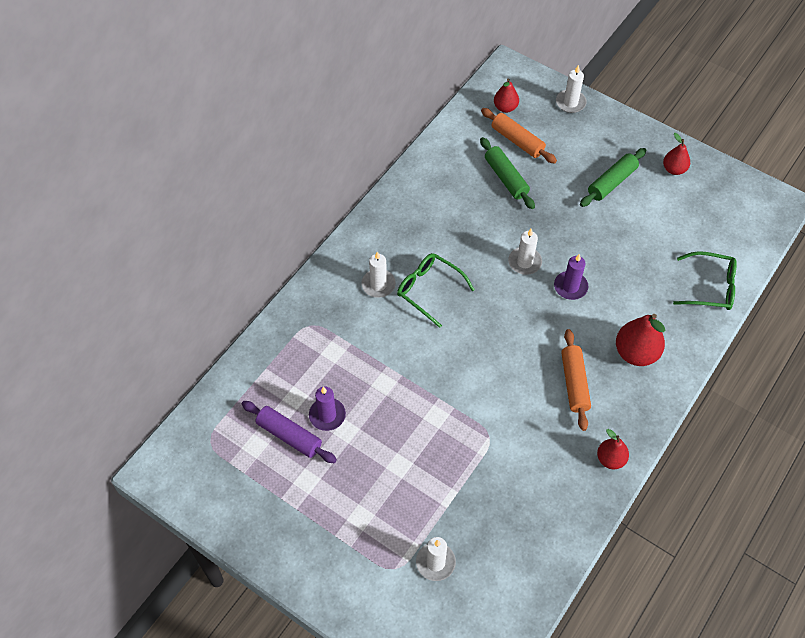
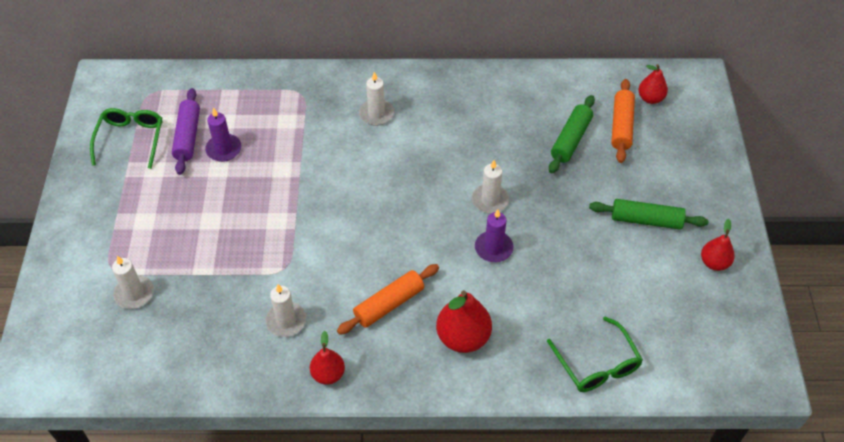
camera: 55 degrees right, 5 degrees down
green glasses [397,253,475,328] -> green glasses moved to [90,108,162,169]
white candle [556,65,587,113] -> white candle moved to [265,284,306,337]

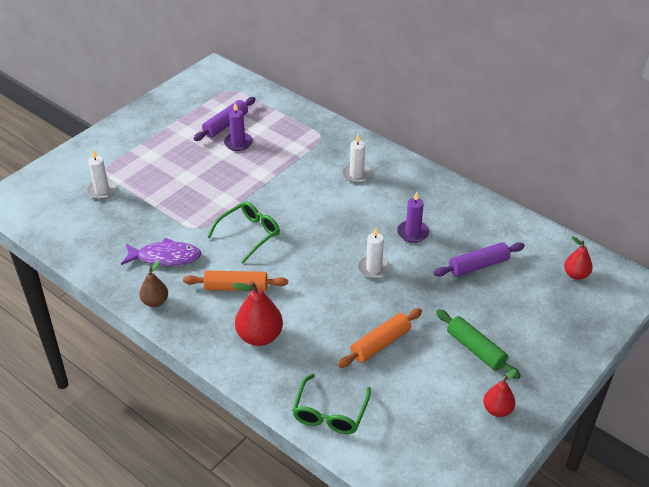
camera: 40 degrees right, 10 degrees down
green glasses [90,108,162,169] -> green glasses moved to [207,201,280,263]
white candle [265,284,306,337] -> purple fish [121,238,201,266]
red pear [310,331,345,385] -> brown pear [139,261,168,307]
purple candle [475,209,513,262] -> purple candle moved to [397,192,429,243]
green rolling pin [549,95,595,173] -> purple rolling pin [433,242,525,277]
orange rolling pin [611,79,635,163] -> orange rolling pin moved to [338,308,422,368]

